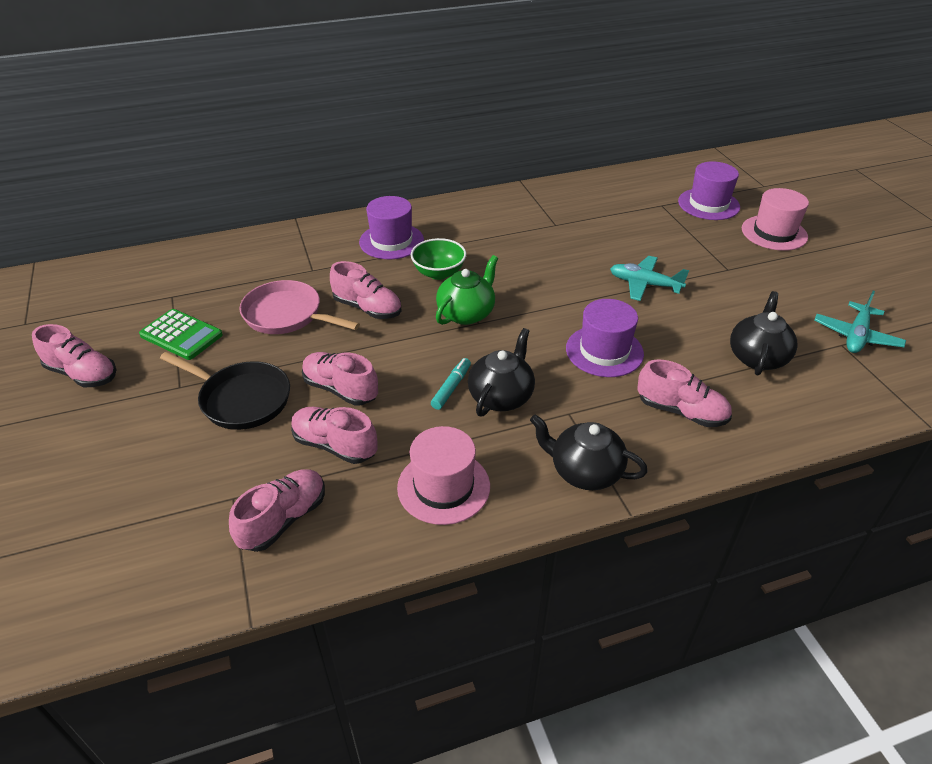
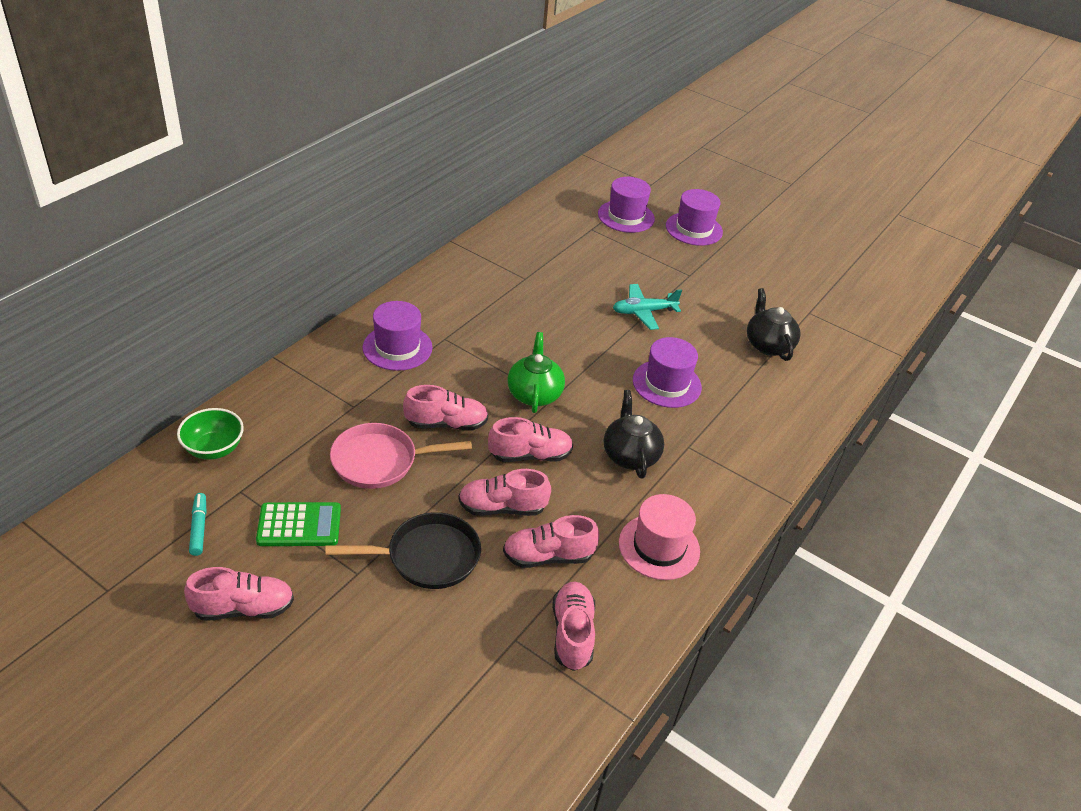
camera: 40 degrees left, 0 degrees up
green bowl [411,238,466,280] -> green bowl moved to [177,408,244,460]
turquoise marker [431,358,471,410] -> turquoise marker moved to [189,493,206,556]
black teapot [530,414,648,490] -> none
pink shoe [637,359,732,427] -> pink shoe moved to [488,417,573,462]
pink hat [742,188,809,251] -> purple hat [666,189,723,246]
turquoise plane [814,291,906,353] -> none

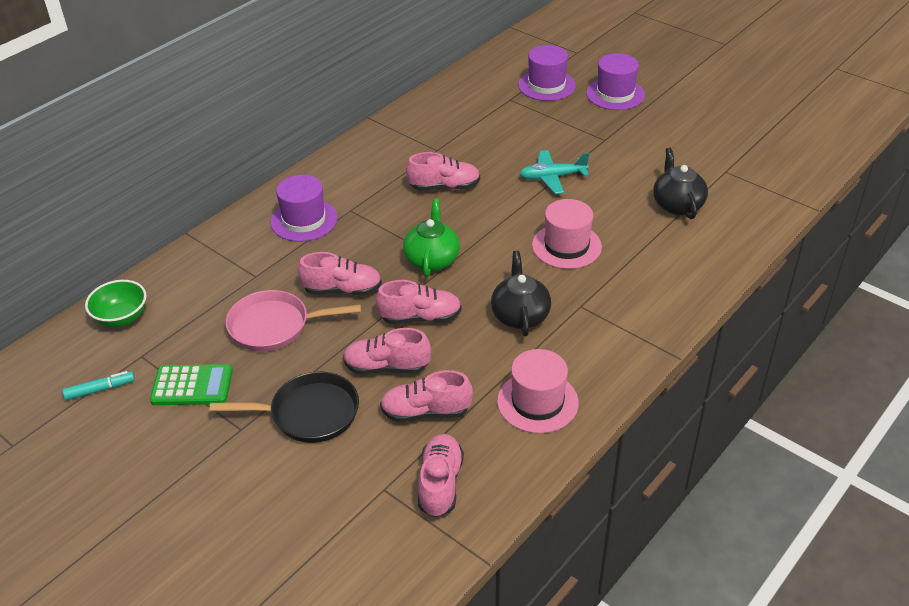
camera: 10 degrees right, 0 degrees up
pink shoe [184,567,294,621] -> pink shoe moved to [406,152,480,191]
turquoise marker [189,493,206,556] -> turquoise marker turned 75 degrees clockwise [63,371,135,400]
purple hat [633,337,702,408] -> pink hat [532,199,602,269]

